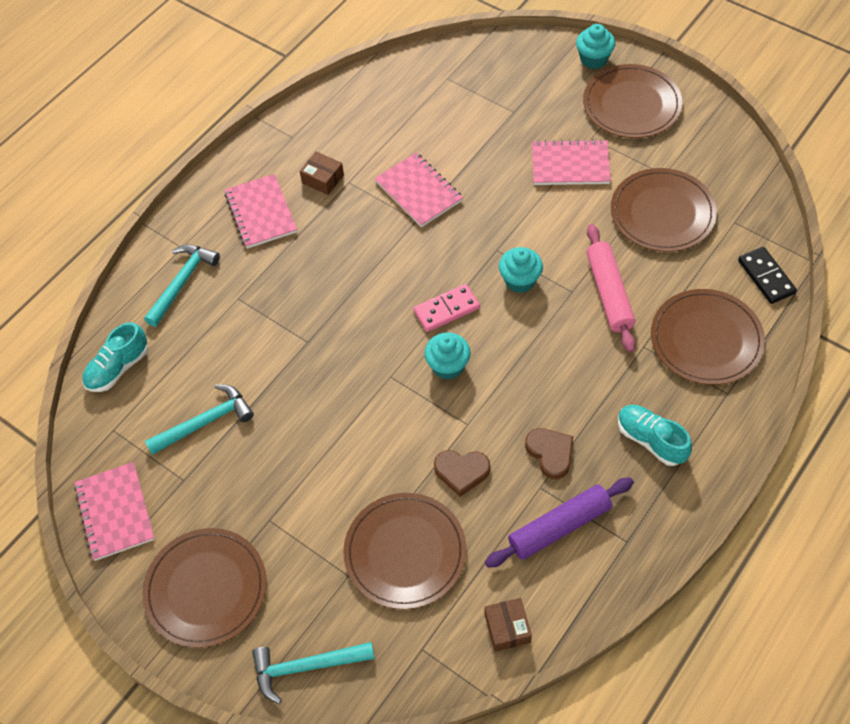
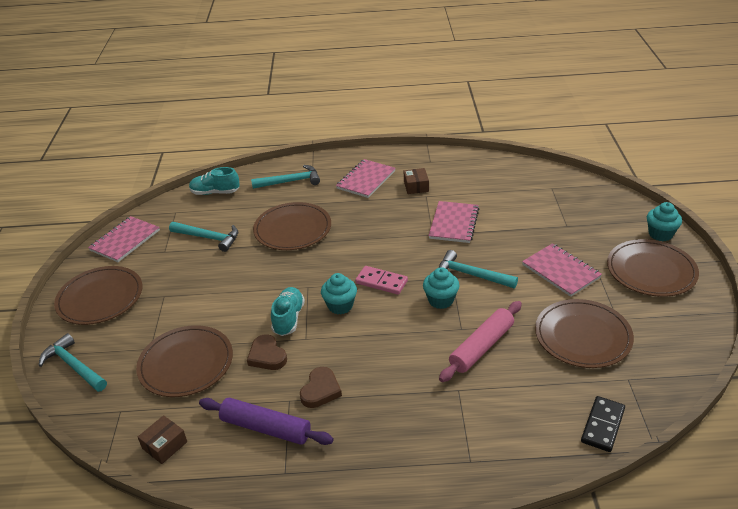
camera: 50 degrees right, 20 degrees down
turquoise shoe [618,405,692,466] -> turquoise shoe moved to [271,287,305,336]
brown plate [651,289,765,385] -> brown plate moved to [253,202,331,250]
none -> turquoise hammer [439,250,518,289]

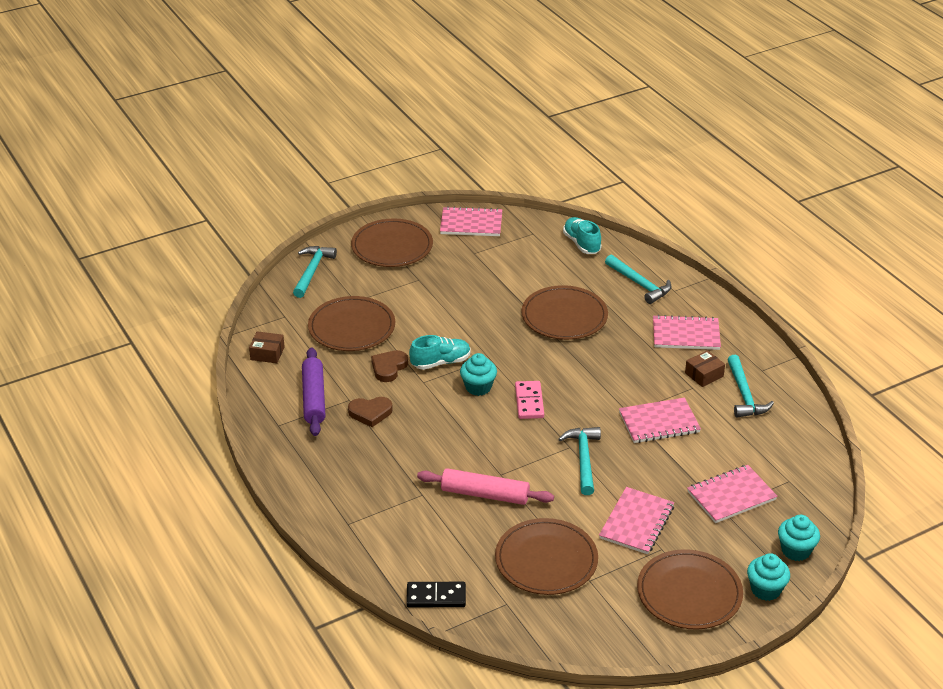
camera: 60 degrees right, 0 degrees up
turquoise hammer [169,222,238,252] -> turquoise hammer moved to [727,355,774,418]
turquoise cupcake [423,267,460,309] -> turquoise cupcake moved to [778,515,820,561]
none -> pink notebook [687,465,777,523]

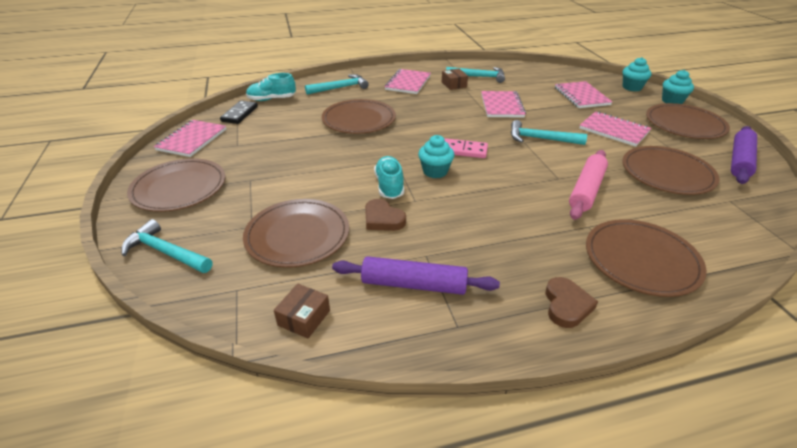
camera: 75 degrees left, 0 degrees up
brown heart [348,397,393,427] -> brown heart moved to [545,277,598,328]
black domino [406,582,466,608] -> black domino moved to [220,101,258,124]
none -> brown plate [586,219,707,297]
none -> purple rolling pin [731,126,757,184]

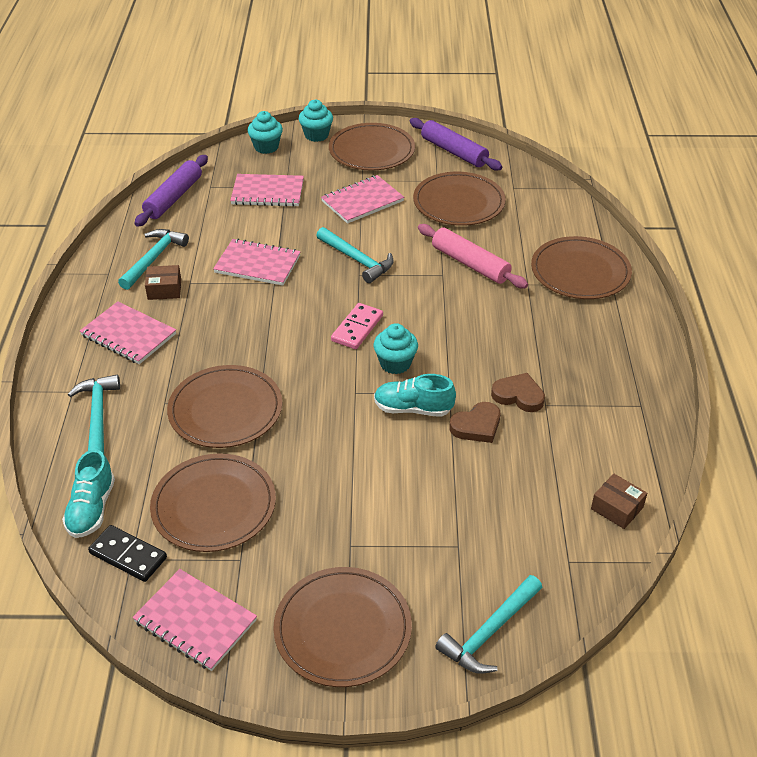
camera: 75 degrees left, 5 degrees up
brown plate [243,199,349,268] -> brown plate moved to [150,453,276,552]
purple rolling pin [332,256,500,295] -> purple rolling pin moved to [134,155,208,227]
turquoise hammer [511,120,587,145] -> turquoise hammer turned 75 degrees counterclockwise [316,227,394,283]
brown heart [545,277,598,328] -> brown heart moved to [491,373,545,412]

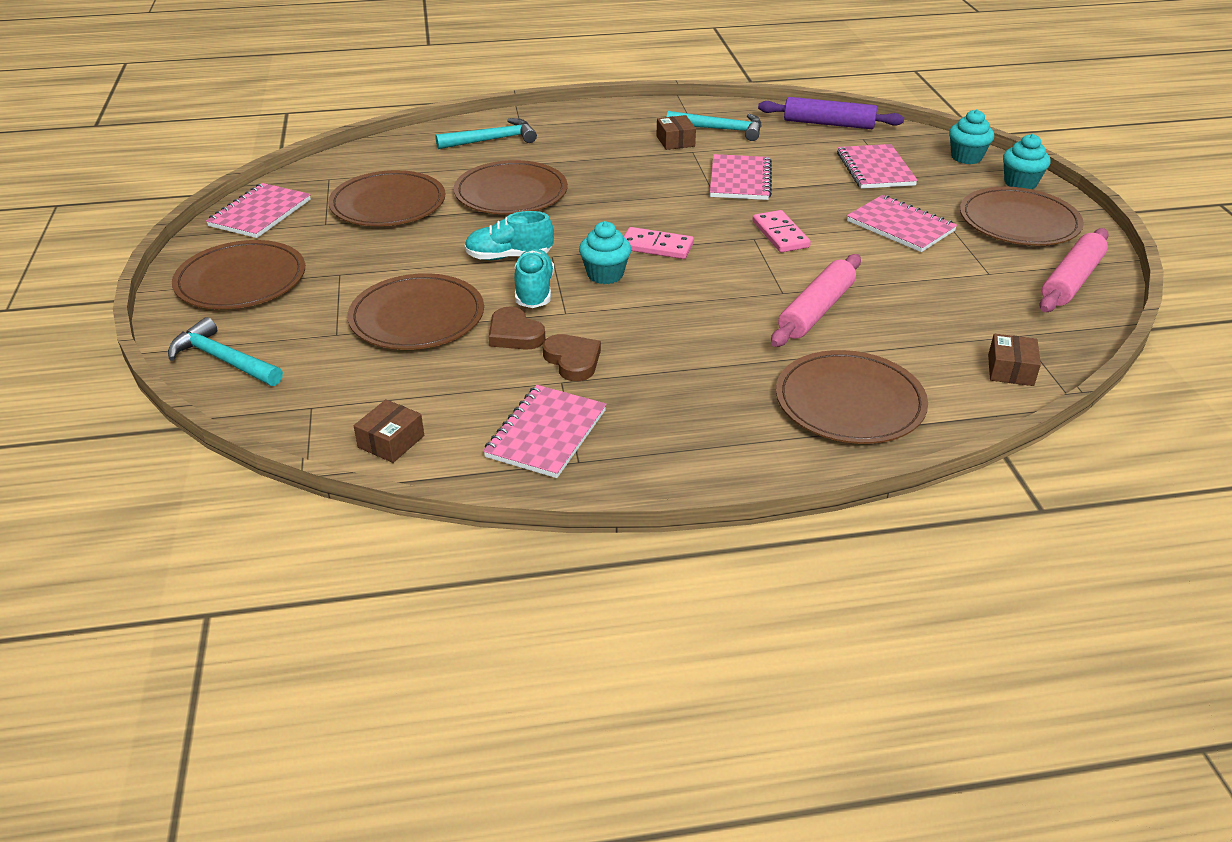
camera: 80 degrees right, 5 degrees down
turquoise shoe [62,449,115,538] -> turquoise shoe moved to [465,211,554,260]
pink notebook [80,301,176,364] -> pink notebook moved to [483,385,607,478]
black domino [88,525,167,582] -> none
turquoise hammer [316,227,394,283] -> pink domino [753,210,811,252]
purple rolling pin [410,118,502,171] -> pink rolling pin [1039,228,1109,312]
brown plate [413,172,506,226] -> brown plate moved to [347,273,484,350]
brown heart [491,373,545,412] -> brown heart turned 45 degrees counterclockwise [543,334,601,381]
none -> brown box [988,334,1041,386]

